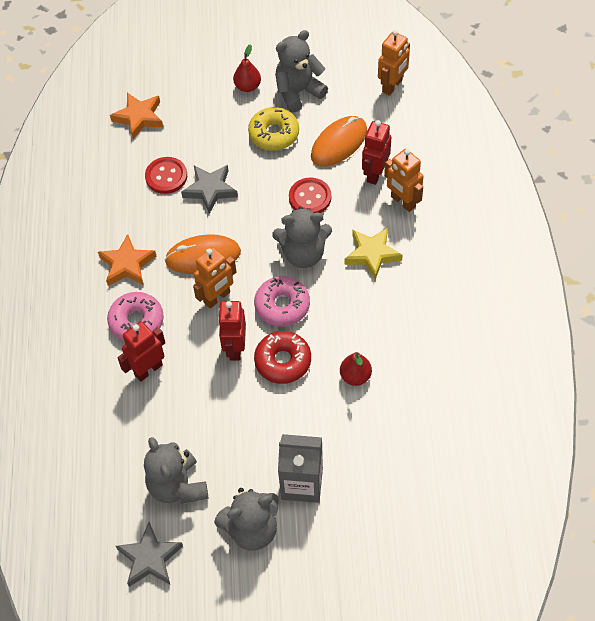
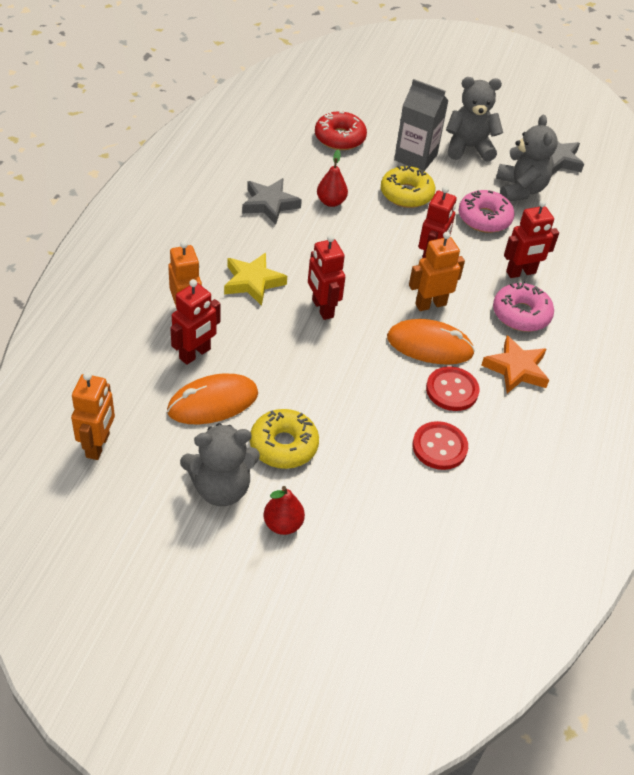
camera: 165 degrees left, 10 degrees down
orange star [110,92,163,139] -> none
grey star [181,165,238,214] -> grey star moved to [242,178,302,225]
pink donut [254,276,310,327] -> pink donut moved to [458,190,514,233]
red donut [254,331,311,384] -> red donut moved to [315,111,367,150]
grey teddy bear [272,207,332,268] -> red robot [308,235,345,320]
red button [289,178,331,213] -> red button moved to [426,366,479,411]
orange robot [378,30,410,96] -> orange robot turned 135 degrees clockwise [71,372,115,460]
none -> yellow donut [381,165,435,208]

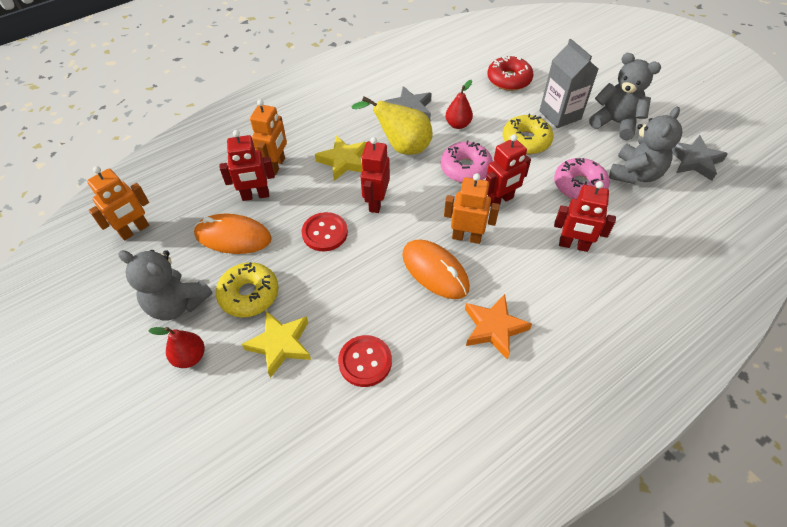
camera: 40 degrees right, 5 degrees up
red button [426,366,479,411] -> red button moved to [302,212,348,251]
pink donut [493,281,554,332] -> pink donut moved to [441,140,493,183]
none -> yellow star [242,311,311,378]
none -> yellow pear [351,96,433,155]

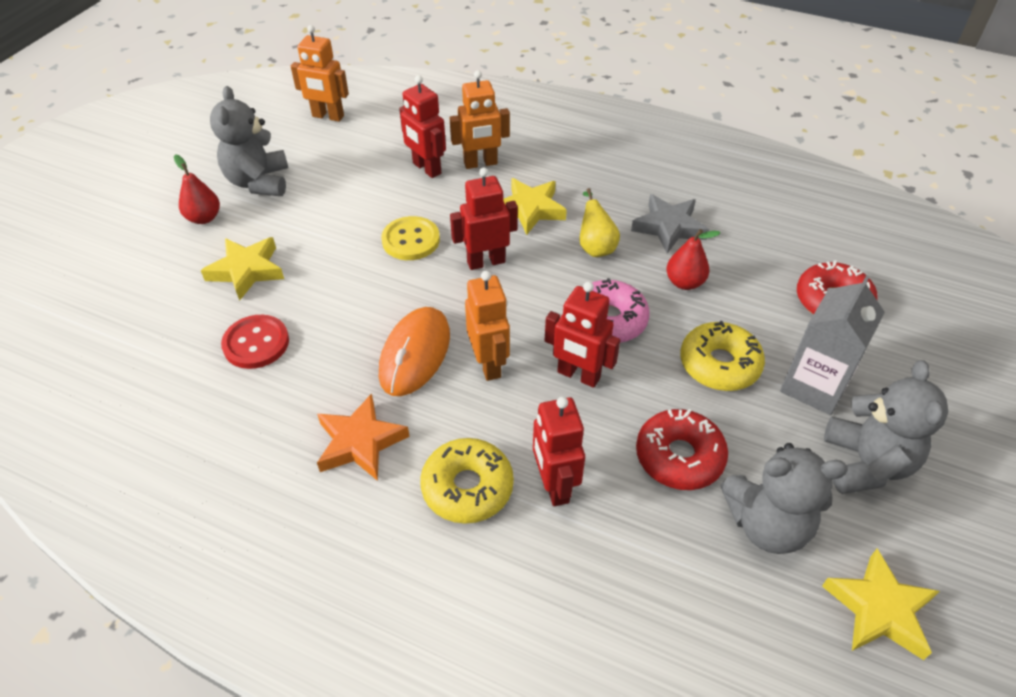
camera: 60 degrees right, 5 degrees down
orange mouse [194,214,272,254] -> none
yellow donut [216,262,279,317] -> yellow donut moved to [420,438,514,524]
red button [302,212,348,251] -> yellow button [381,216,440,260]
yellow pear [351,96,433,155] -> yellow pear [579,188,620,257], size x0.62
pink donut [554,158,610,199] -> red donut [636,409,728,490]
grey star [672,135,728,181] -> yellow star [822,549,940,660]

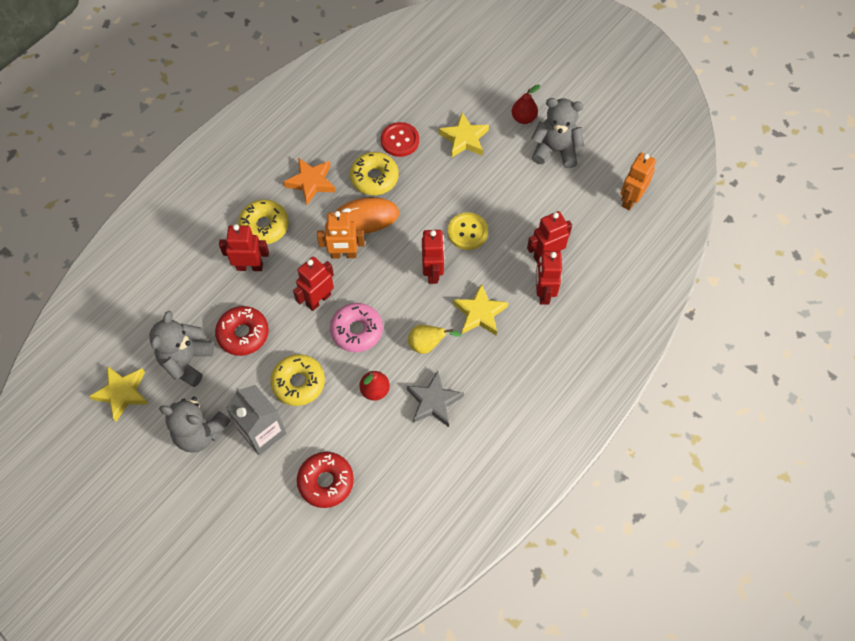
camera: 105 degrees right, 15 degrees up
orange mouse [379,307,450,396] -> orange mouse turned 45 degrees counterclockwise [335,197,399,234]
orange robot [450,70,510,169] -> red robot [536,251,562,305]
none -> yellow donut [350,152,399,195]

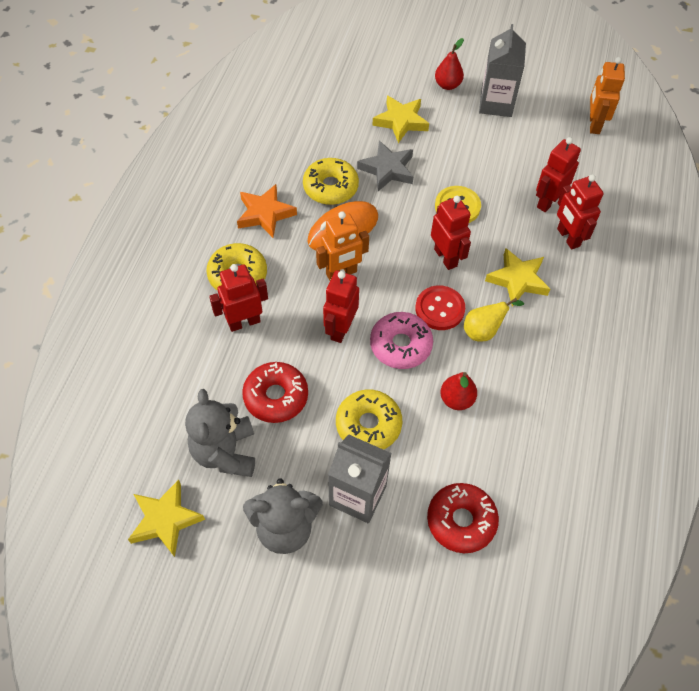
camera: 25 degrees left, 5 degrees down
red button [381,122,419,157] -> red button moved to [415,285,465,330]
grey star [407,371,464,427] -> grey star moved to [357,140,413,191]
grey teddy bear [531,98,584,168] -> grey carton [479,24,526,117]

